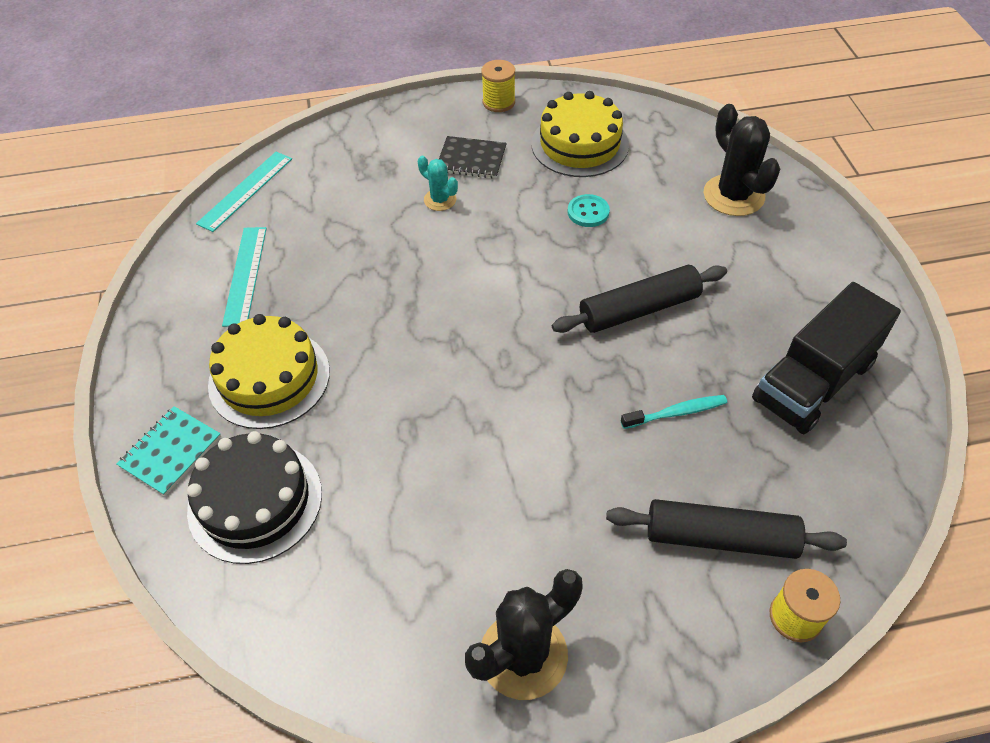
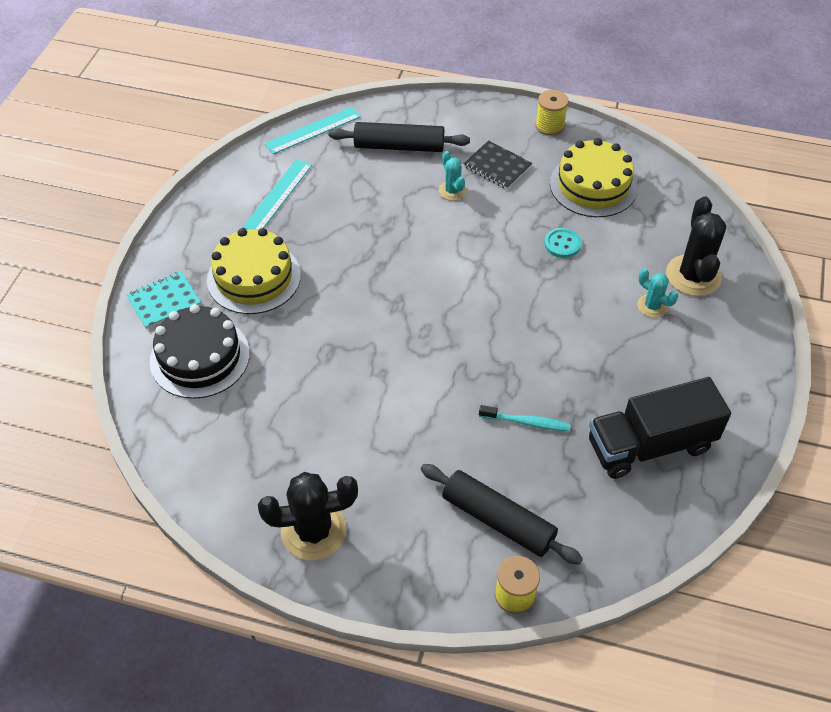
camera: 25 degrees right, 0 degrees up
black rolling pin [552,265,727,333] -> black rolling pin moved to [328,122,470,152]
none -> turquoise cactus [637,268,678,318]

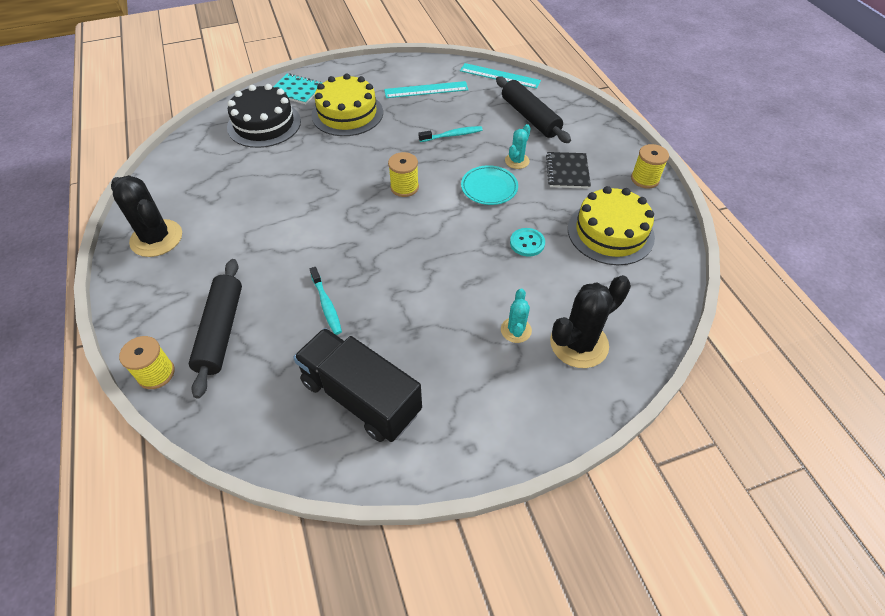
camera: 55 degrees right, 0 degrees up
none -> yellow spool [388,152,419,197]
none -> turquoise toothbrush [418,126,483,142]
none -> turquoise plate [461,165,518,205]

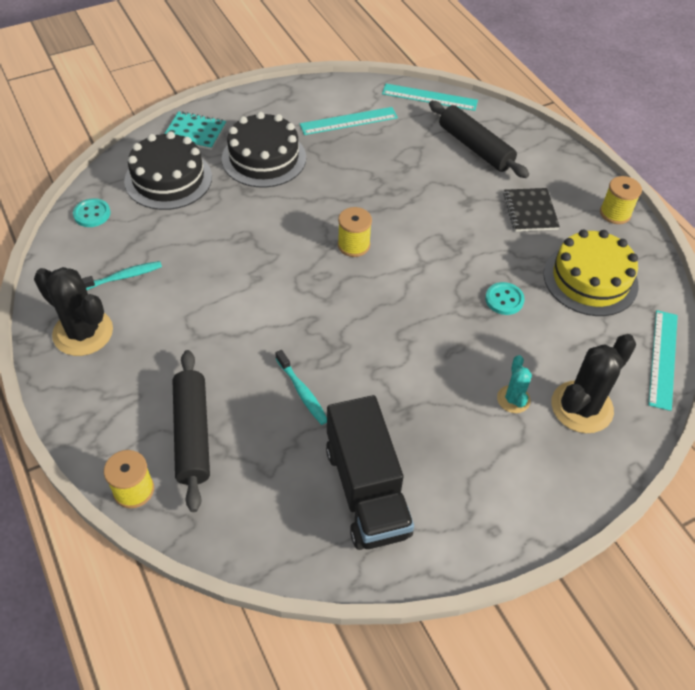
camera: 10 degrees left, 0 degrees up
black truck [293,328,422,442] -> black truck turned 135 degrees counterclockwise [326,395,414,550]
yellow cake [311,73,383,136] -> black cake [222,112,306,188]
turquoise toothbrush [418,126,483,142] -> turquoise toothbrush moved to [82,261,162,290]
turquoise plate [461,165,518,205] -> none
turquoise cactus [505,124,531,169] -> none
none -> turquoise button [73,198,111,227]
none -> turquoise ruler [648,310,678,411]

